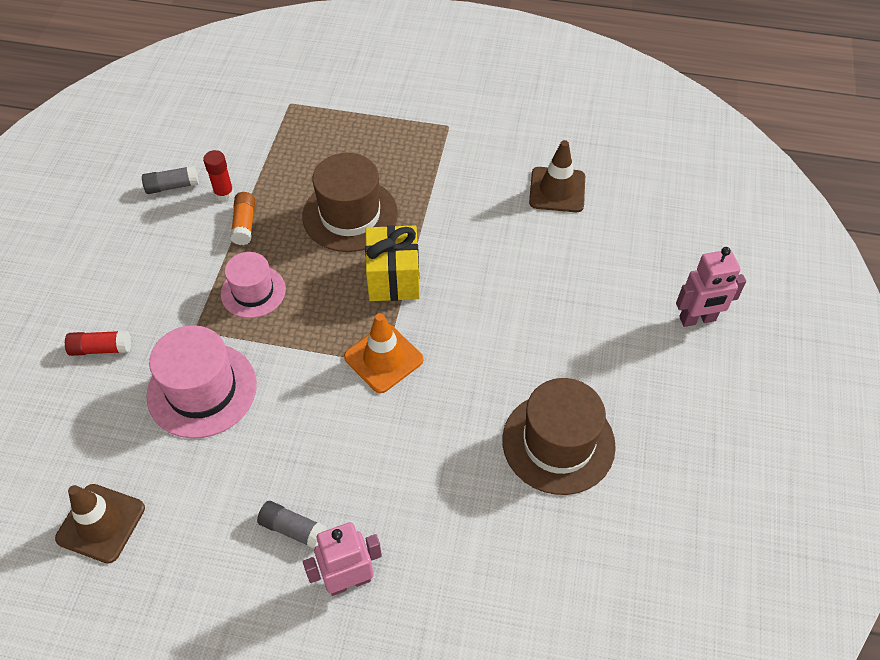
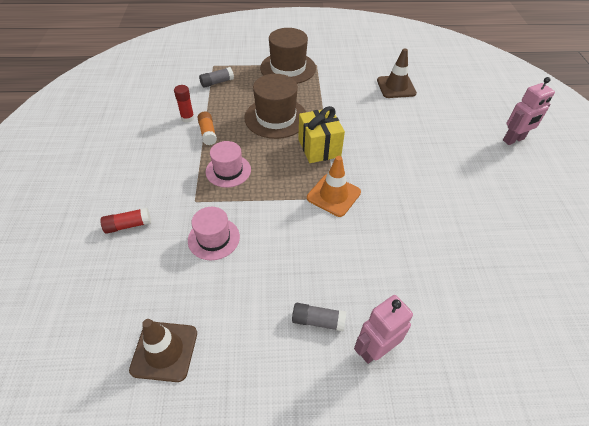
camera: 15 degrees left, 5 degrees down
grey glue stick [142,165,199,194] -> grey glue stick moved to [199,67,234,88]
pink hat [146,325,257,438] -> pink hat [188,207,240,260], size x0.64
brown hat [502,378,616,495] -> brown hat moved to [260,28,316,84]

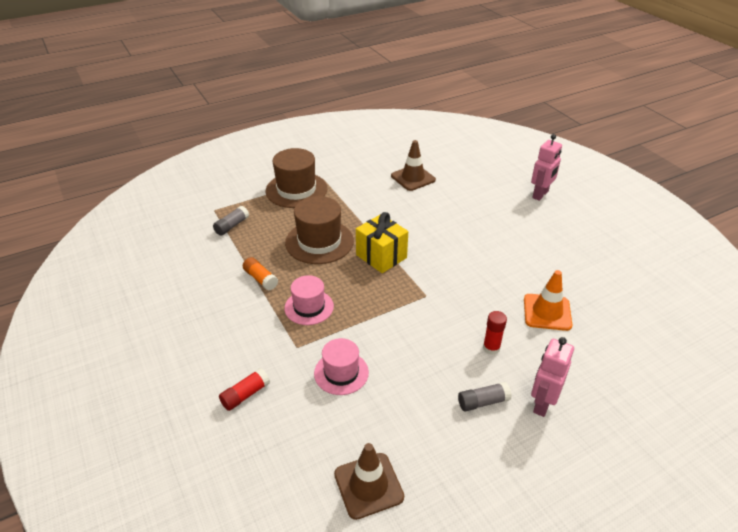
camera: 25 degrees left, 10 degrees down
red glue stick [174,85,195,123] -> red glue stick moved to [483,311,507,355]
orange traffic cone [307,156,361,217] -> orange traffic cone moved to [524,270,572,331]

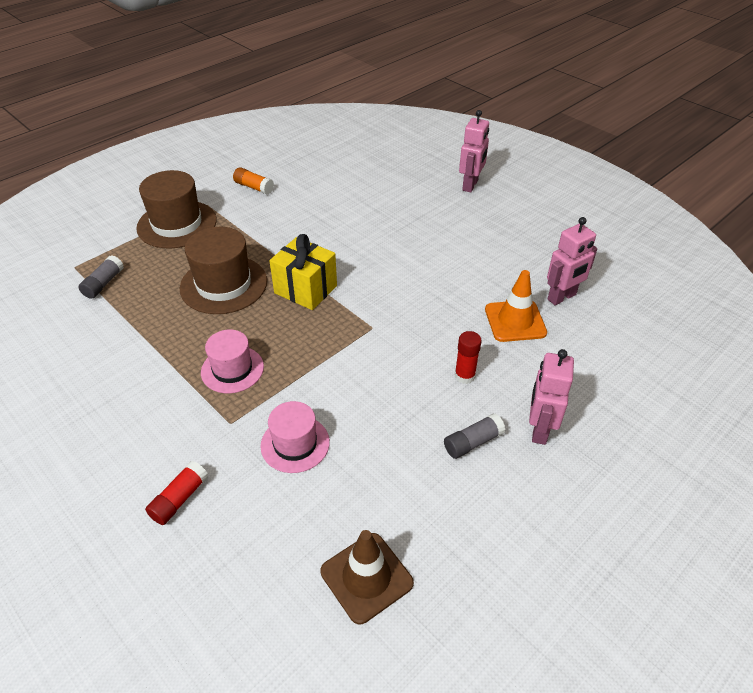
camera: 15 degrees left, 5 degrees up
orange glue stick [243,257,278,291] -> orange glue stick moved to [233,167,274,195]
brown traffic cone [391,140,436,191] -> none
none -> pink robot [547,217,597,305]

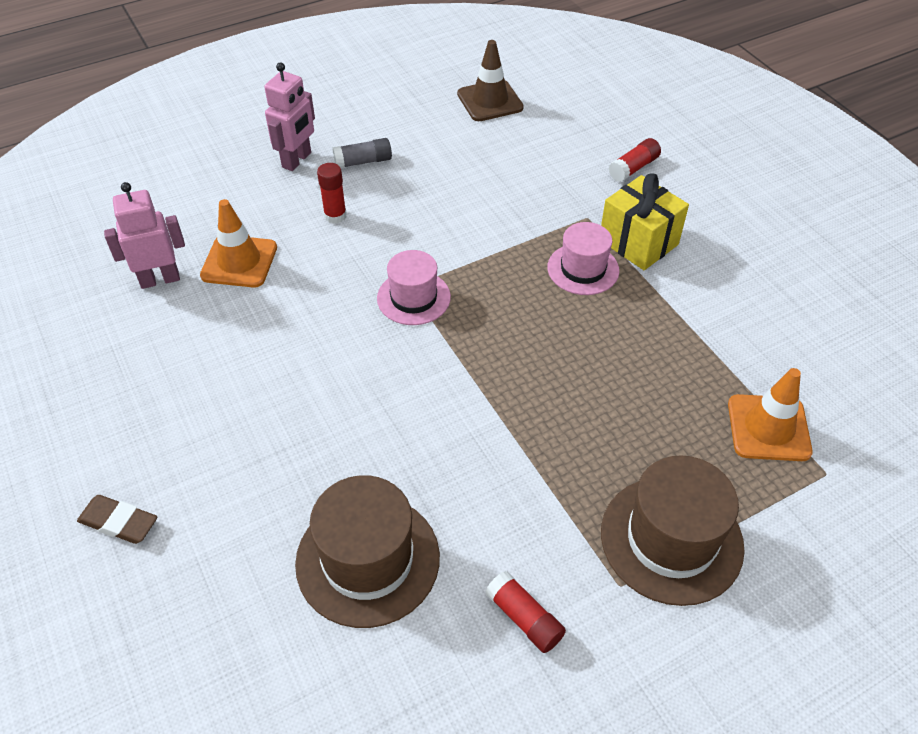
camera: 165 degrees left, 5 degrees up
grey glue stick [78,255,124,299] -> orange traffic cone [728,368,813,461]
brown hat [180,227,267,314] -> brown hat moved to [295,475,440,628]
orange glue stick [233,167,274,195] -> red glue stick [485,571,566,653]
pink hat [260,401,330,473] -> pink hat moved to [377,250,451,325]
yellow gift [269,234,337,310] -> yellow gift moved to [601,173,689,270]
pink robot [459,110,489,192] -> brown eraser [77,495,157,544]

